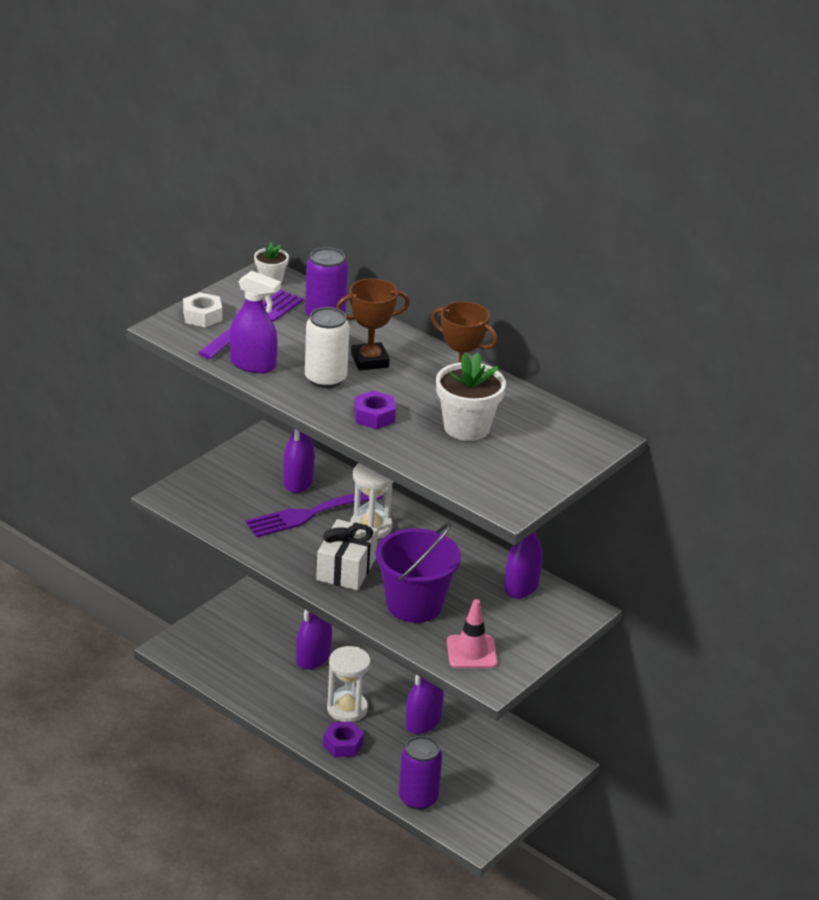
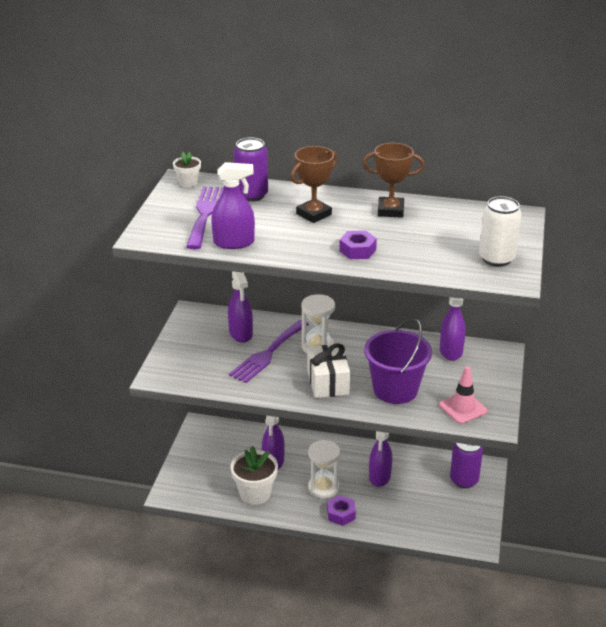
camera: 25 degrees left, 0 degrees up
white nut [183,292,222,328] -> none
white can [305,307,349,388] -> white can moved to [479,196,522,267]
purple can [399,736,442,810] -> purple can moved to [450,443,483,488]
white flower pot [436,353,506,441] -> white flower pot moved to [231,446,278,505]

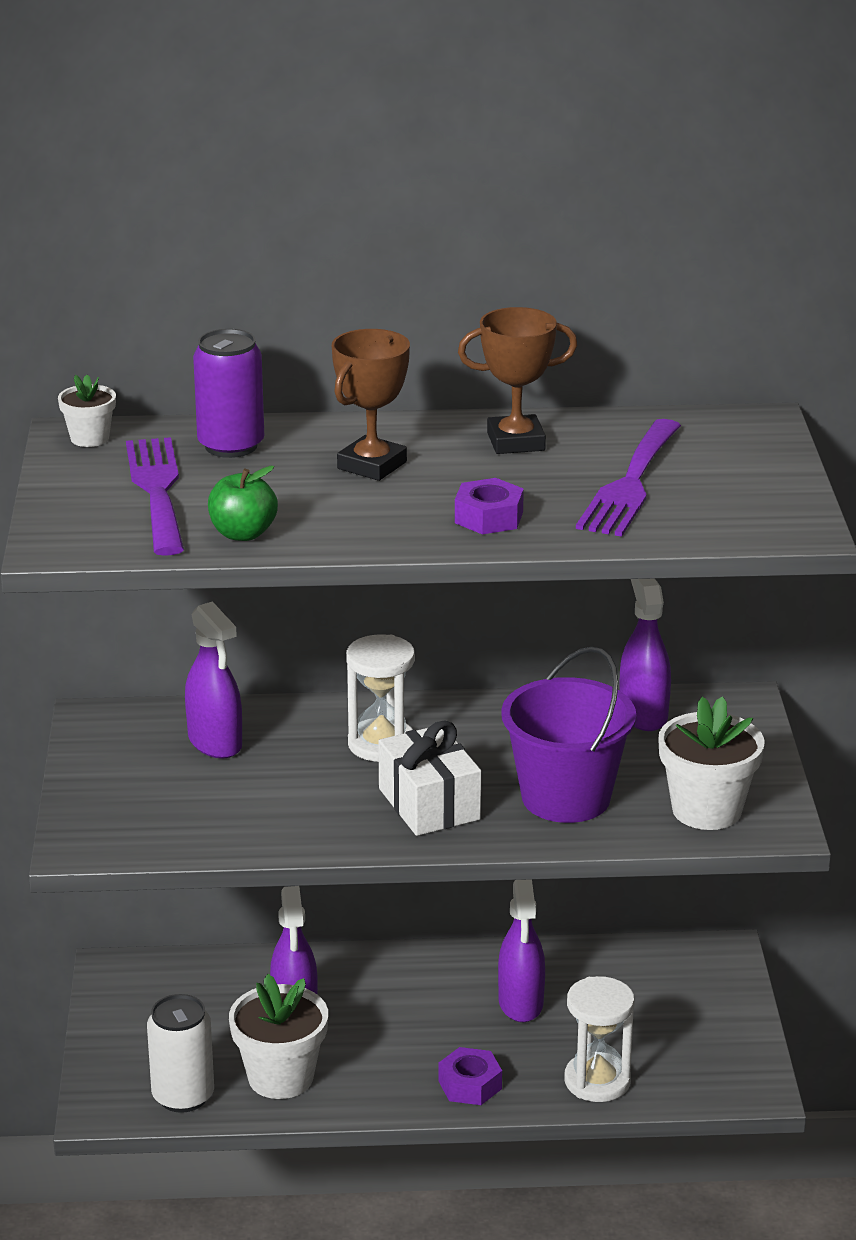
camera: 15 degrees left, 5 degrees down
purple spray bottle [211,162,255,249] -> green apple [208,465,278,541]
purple fork [229,320,309,383] -> purple fork moved to [576,419,681,537]
white hourglass [308,440,340,498] -> white hourglass moved to [564,976,635,1102]
pink traffic cone [439,366,488,424] -> white flower pot [658,696,764,830]
purple can [450,443,483,488] -> none
white can [479,196,522,267] -> white can moved to [147,994,214,1113]

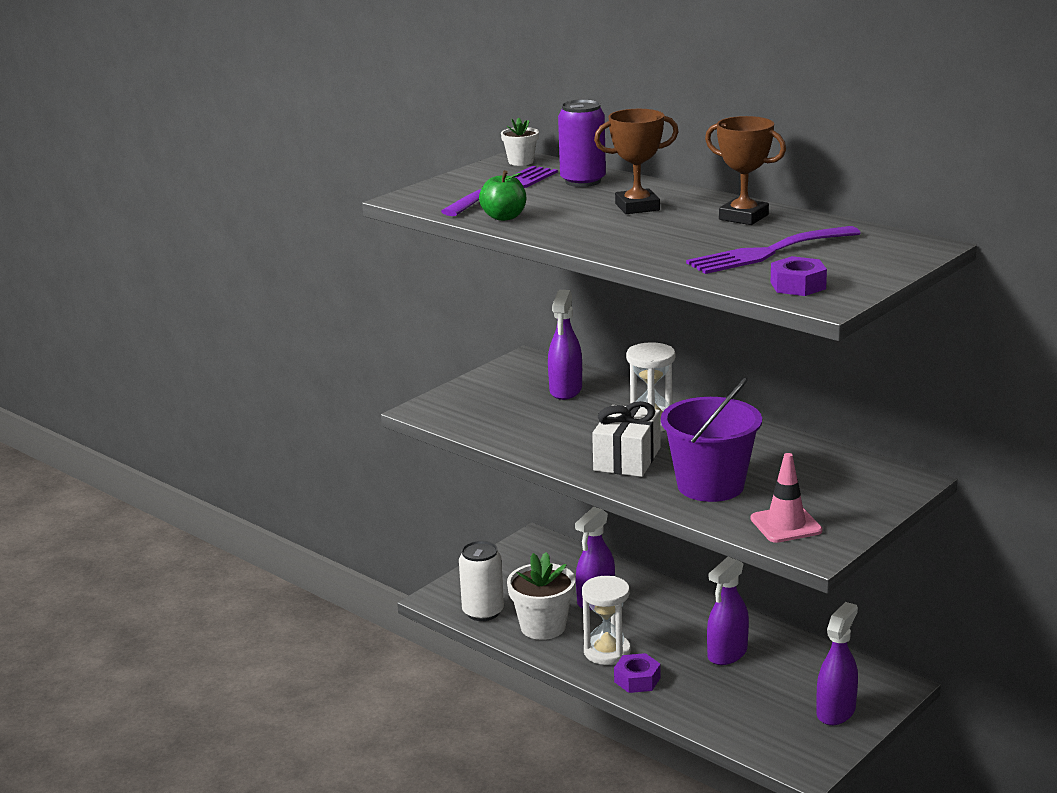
camera: 45 degrees right, 5 degrees down
purple nut [455,478,524,535] -> purple nut moved to [771,256,827,296]
white hourglass [564,976,635,1102] -> white hourglass moved to [582,576,631,665]
purple spray bottle [620,579,671,731] -> purple spray bottle moved to [816,602,858,725]
white flower pot [658,696,764,830] -> pink traffic cone [751,453,822,543]

